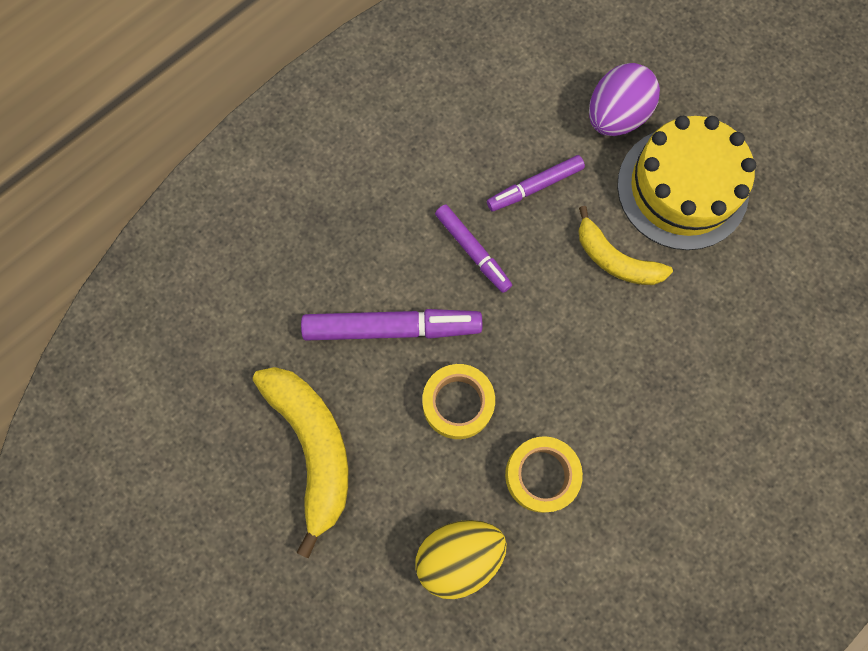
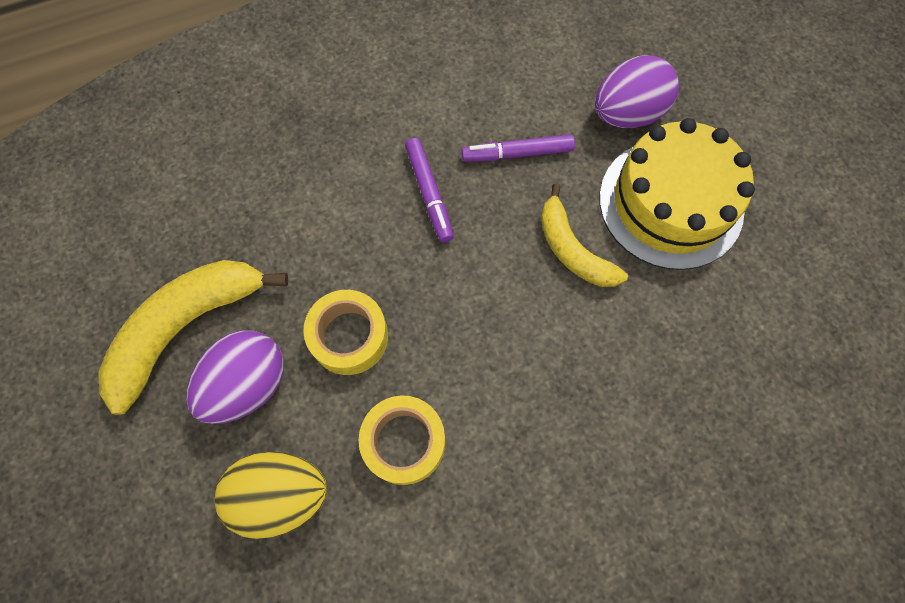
camera: 20 degrees right, 5 degrees down
yellow banana [253,367,348,558] -> yellow banana turned 135 degrees counterclockwise [98,260,288,415]
purple marker [301,309,482,340] -> none
none -> purple egg [186,331,284,424]

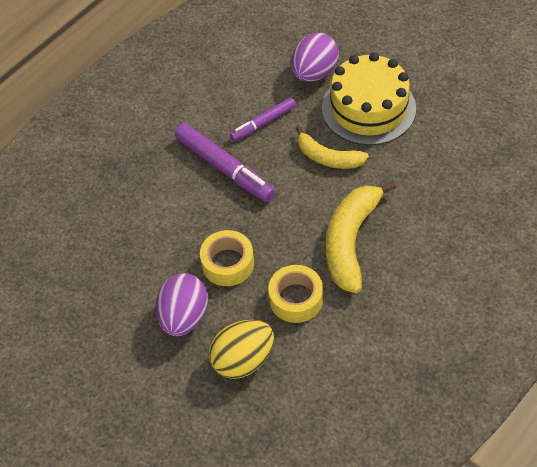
camera: 25 degrees left, 15 degrees down
yellow banana [98,260,288,415] -> yellow banana moved to [326,181,397,293]
purple marker [405,138,454,243] -> purple marker [175,123,275,202], size x1.61

